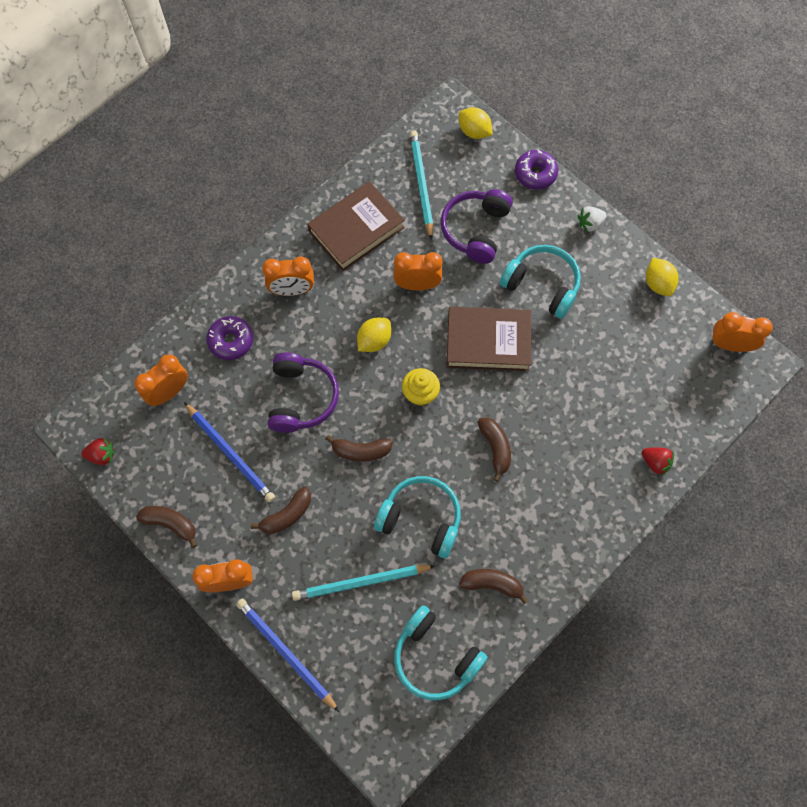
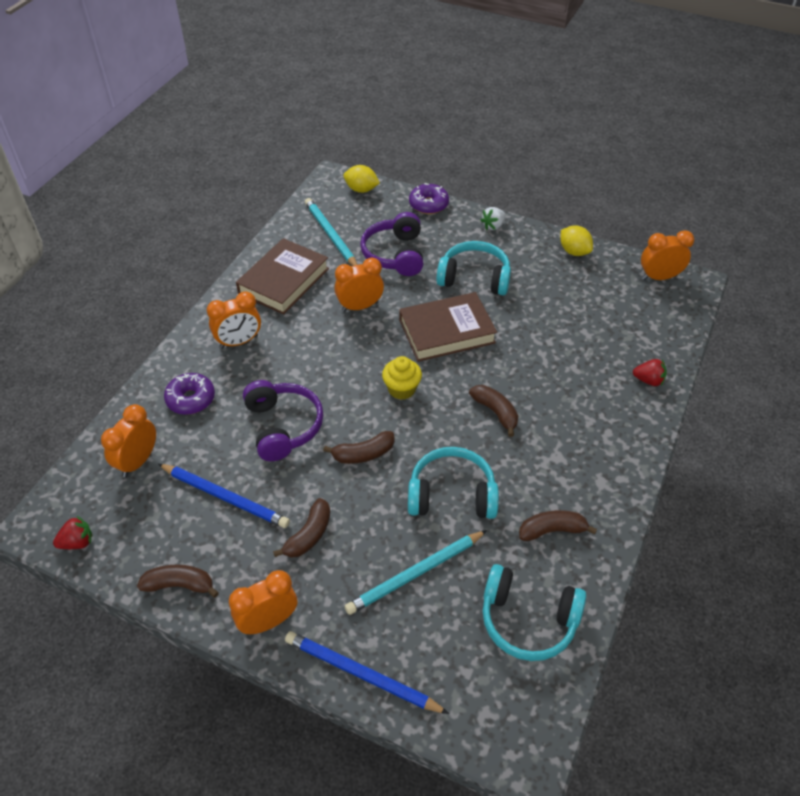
camera: 20 degrees left, 20 degrees down
yellow lemon [357,318,391,352] -> none

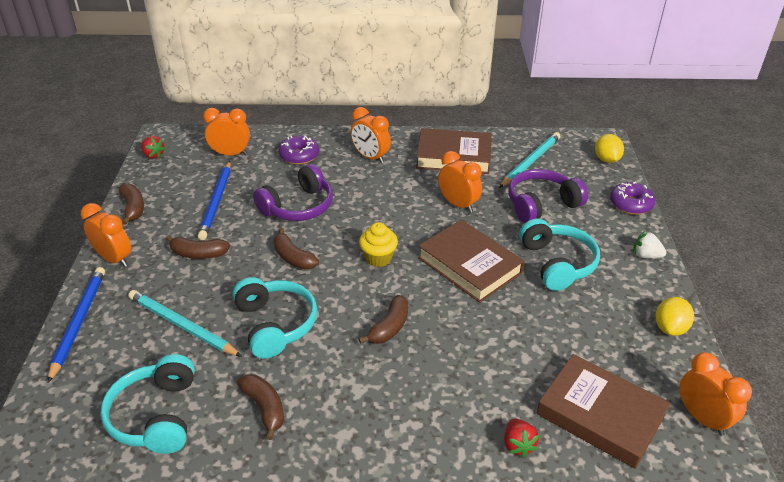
camera: 65 degrees right, 10 degrees down
none -> brown book [536,354,670,469]

